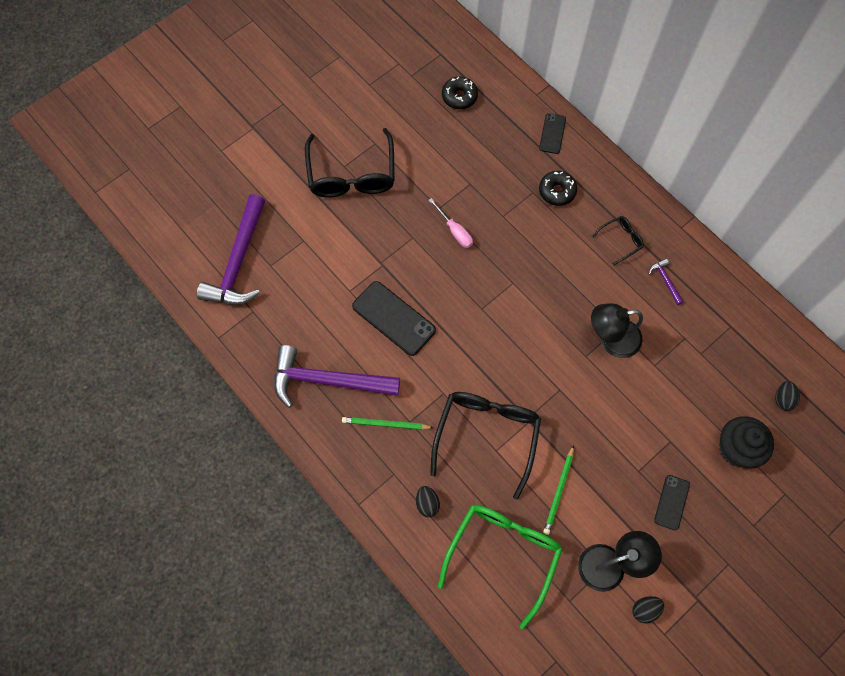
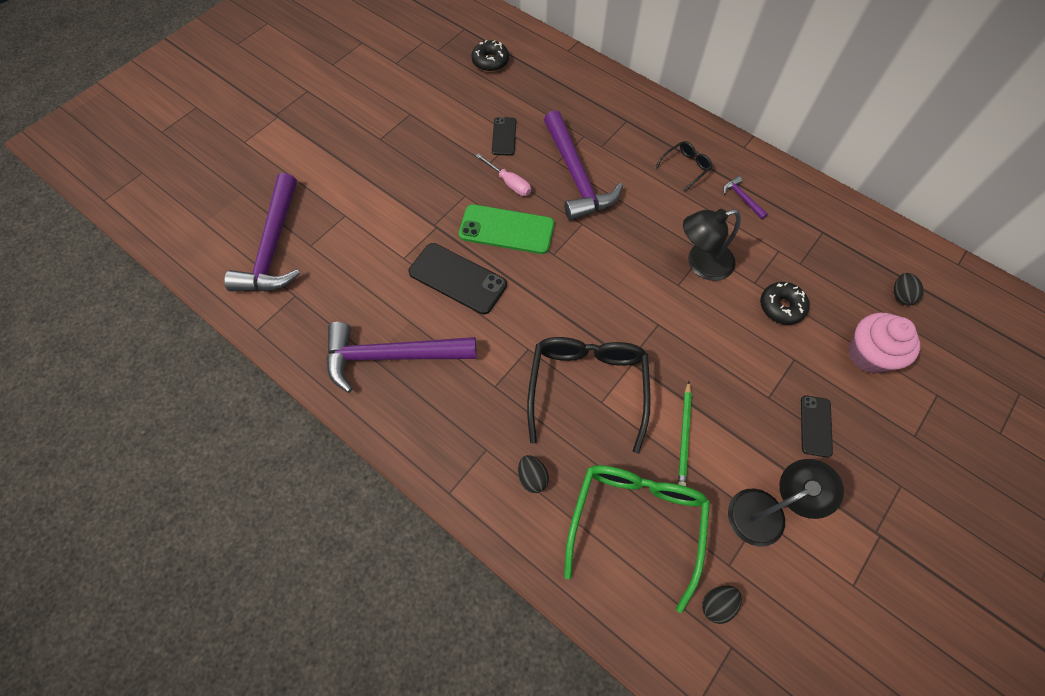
camera: 10 degrees left, 5 degrees down
black glasses [305,128,395,198] -> none
green pencil [342,417,434,430] -> none
black phone [539,113,566,154] -> black phone moved to [492,117,516,156]
black donut [539,171,577,206] -> black donut moved to [760,282,809,325]
black egg [632,596,664,623] -> black egg moved to [702,586,742,624]
black cupcake [719,417,774,468] -> pink cupcake [848,313,920,374]
none -> green phone [459,204,554,254]
none -> purple hammer [544,110,623,221]

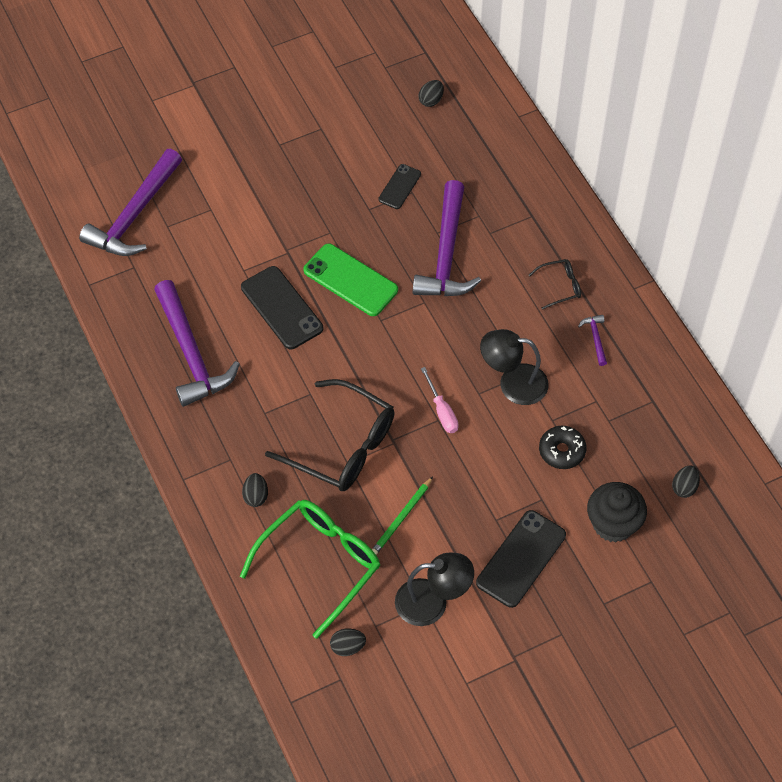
camera: 25 degrees right, 5 degrees down
purple hammer [326,322,477,393] -> purple hammer turned 135 degrees counterclockwise [154,280,240,407]
black donut [471,40,509,72] -> black egg [419,80,444,107]
pink screwdriver [476,153,531,196] -> pink screwdriver moved to [421,367,459,433]
black glasses [527,337,651,454] -> black glasses turned 90 degrees clockwise [265,379,395,491]
black phone [801,396,833,458] -> black phone [476,510,566,608], size x1.73
pink cupcake [848,313,920,374] -> black cupcake [587,482,647,542]

